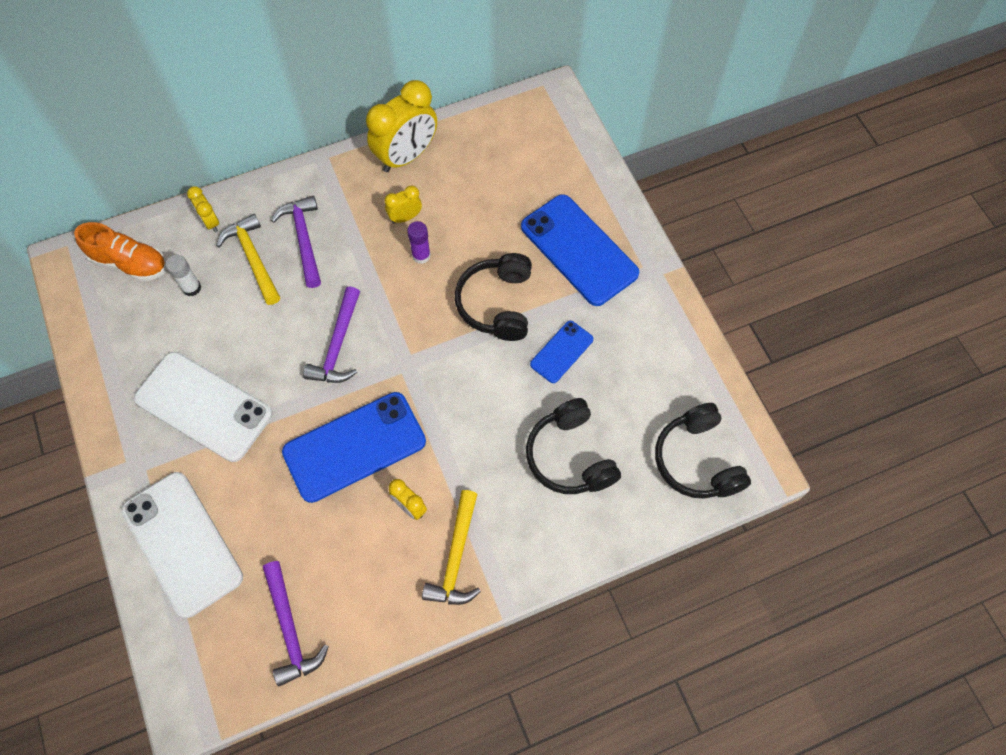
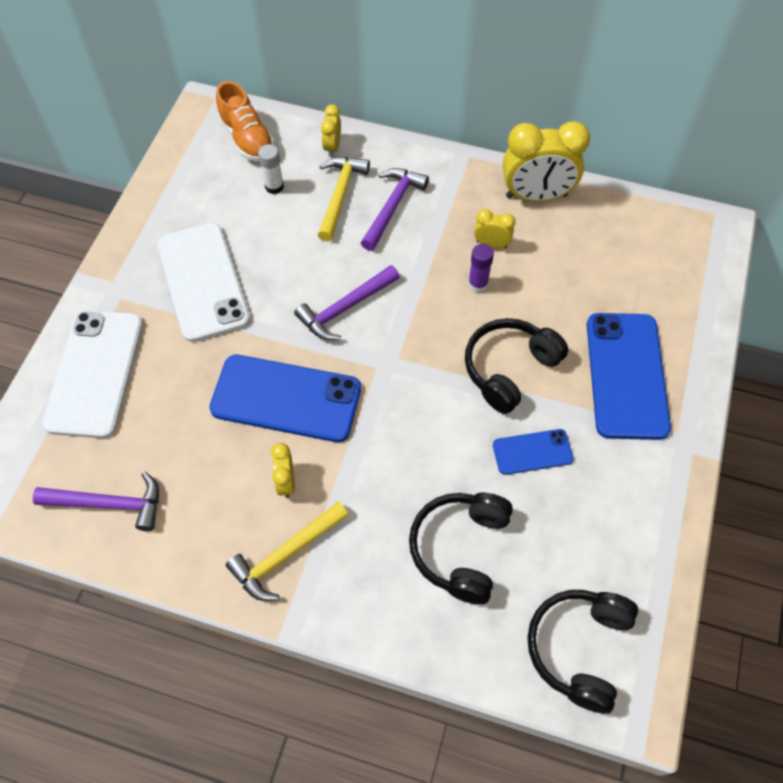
camera: 40 degrees right, 5 degrees down
purple hammer [263,561,329,687] -> purple hammer turned 105 degrees counterclockwise [33,472,159,531]

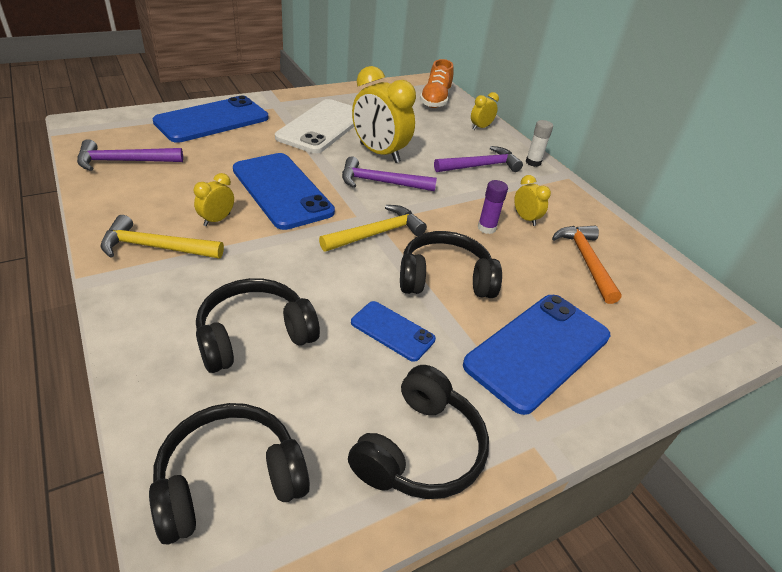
camera: 40 degrees right, 20 degrees down
purple hammer [33,472,159,531] -> purple hammer turned 120 degrees clockwise [77,139,183,171]
white phone [42,310,143,438] -> blue phone [153,95,268,143]
white glue stick [258,144,284,194] -> white glue stick moved to [526,120,553,167]
yellow hammer [318,157,370,242] -> yellow hammer moved to [319,205,427,252]
yellow clock [503,121,590,202] -> yellow clock moved to [352,66,416,163]
none -> black headphones [348,365,489,499]
none -> orange hammer [552,226,622,304]

